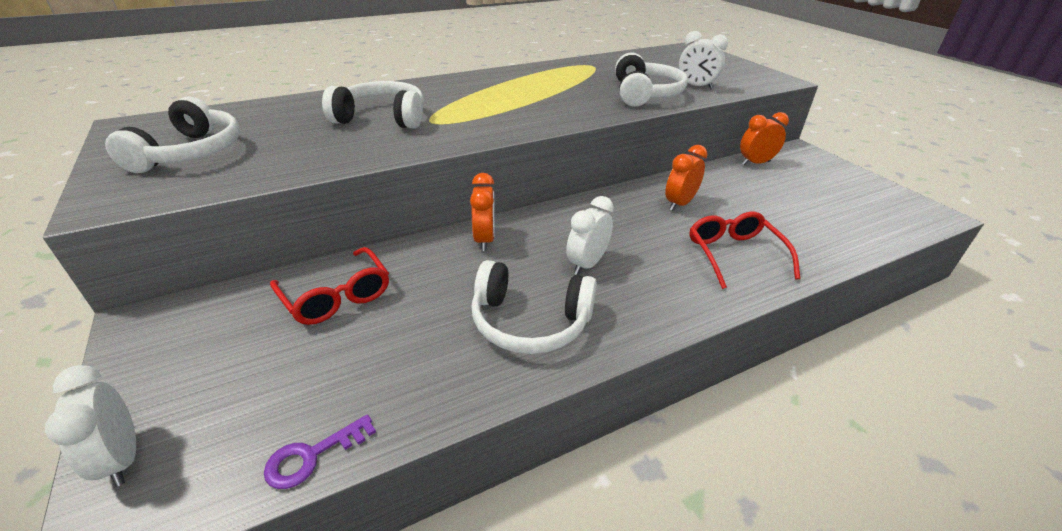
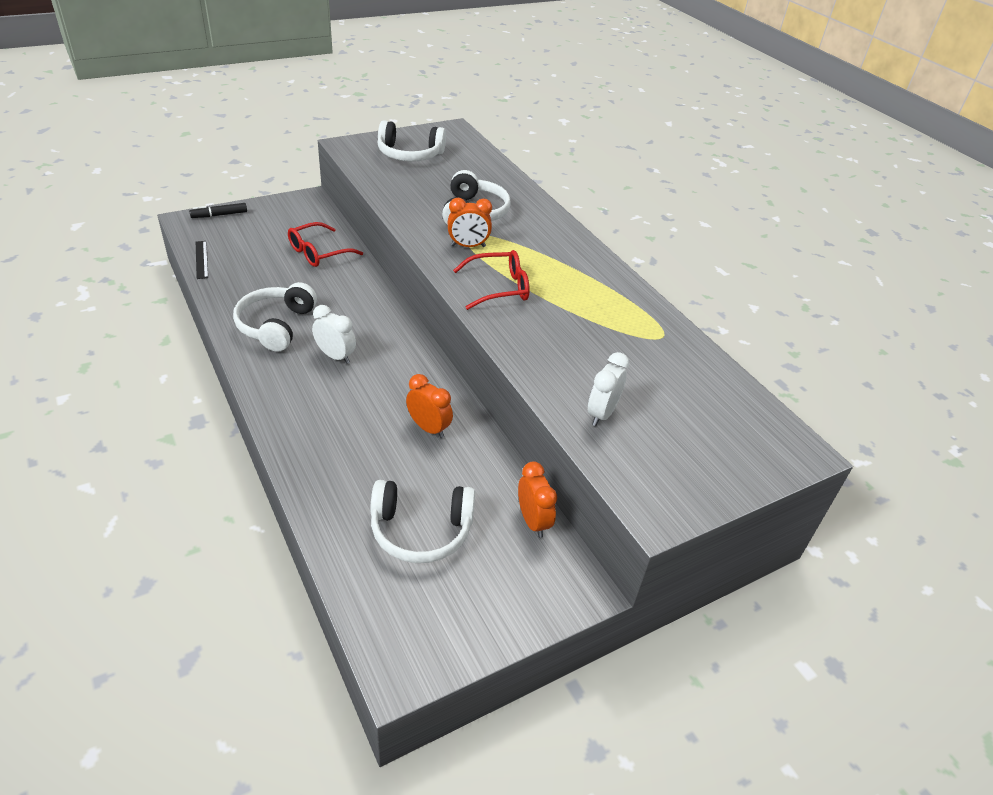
camera: 85 degrees right, 5 degrees up
white clock [45,365,136,487] -> black marker [189,203,247,218]
purple key [264,414,376,489] -> black ruler [196,241,208,279]
orange clock [470,173,495,251] -> orange clock moved to [448,197,492,247]
white headphones [615,52,688,107] -> white headphones moved to [370,480,475,563]
red glasses [689,212,800,289] -> red glasses moved to [453,250,530,310]

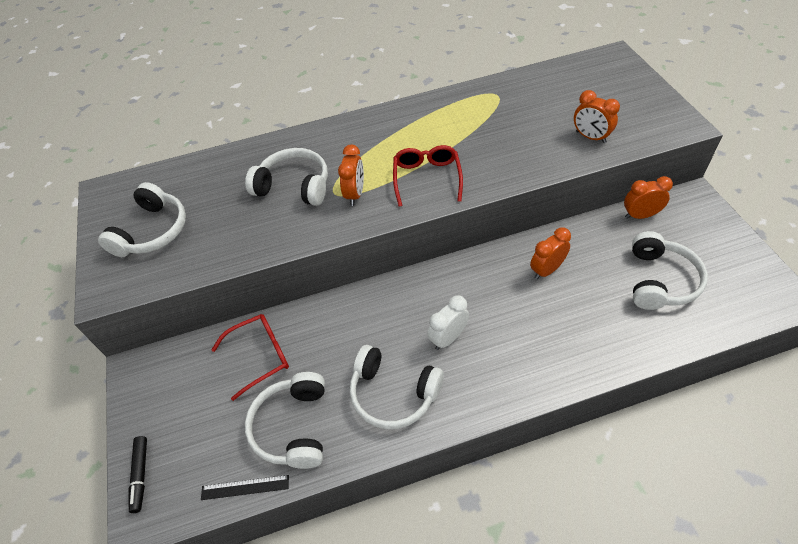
camera: 70 degrees left, 10 degrees up
red glasses [288,222,363,267] -> red glasses turned 90 degrees counterclockwise [211,314,289,401]
white clock [588,352,629,426] -> orange clock [574,90,620,143]
none -> white headphones [245,372,325,469]

